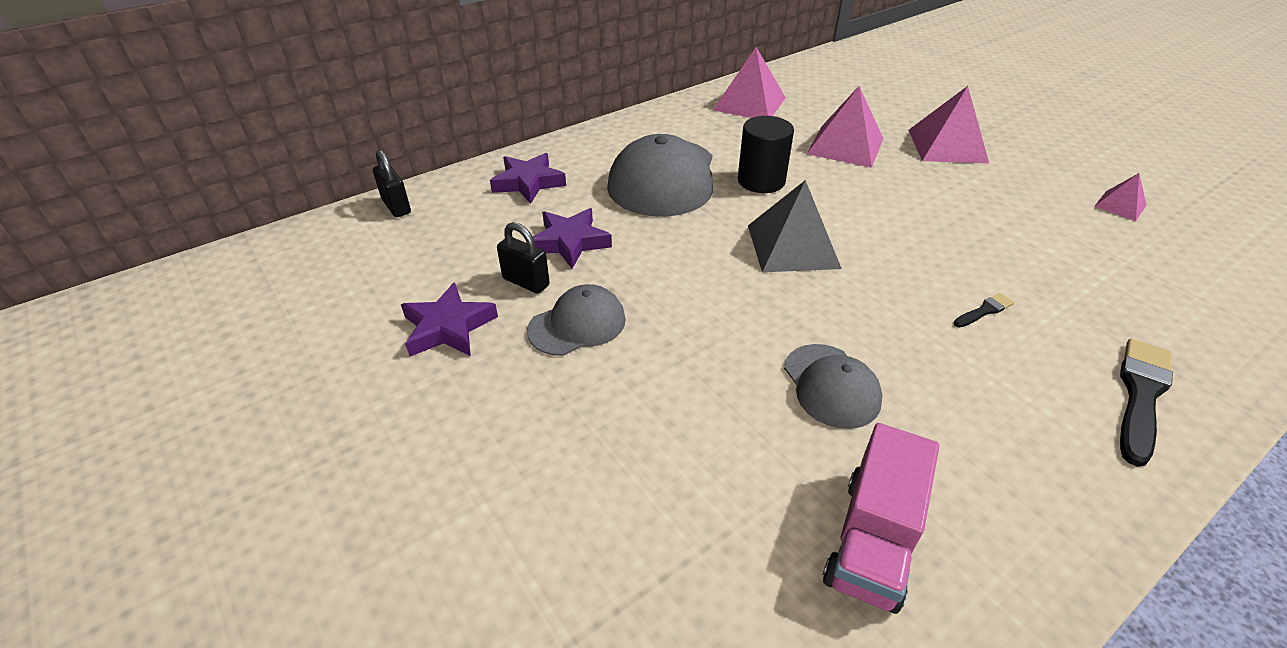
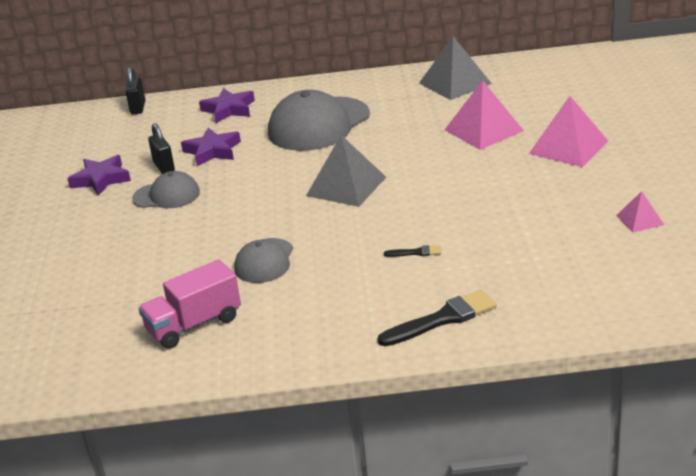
camera: 35 degrees right, 10 degrees down
pink pyramid [713,47,786,118] -> grey pyramid [419,36,492,100]
black cylinder [738,116,794,193] -> none

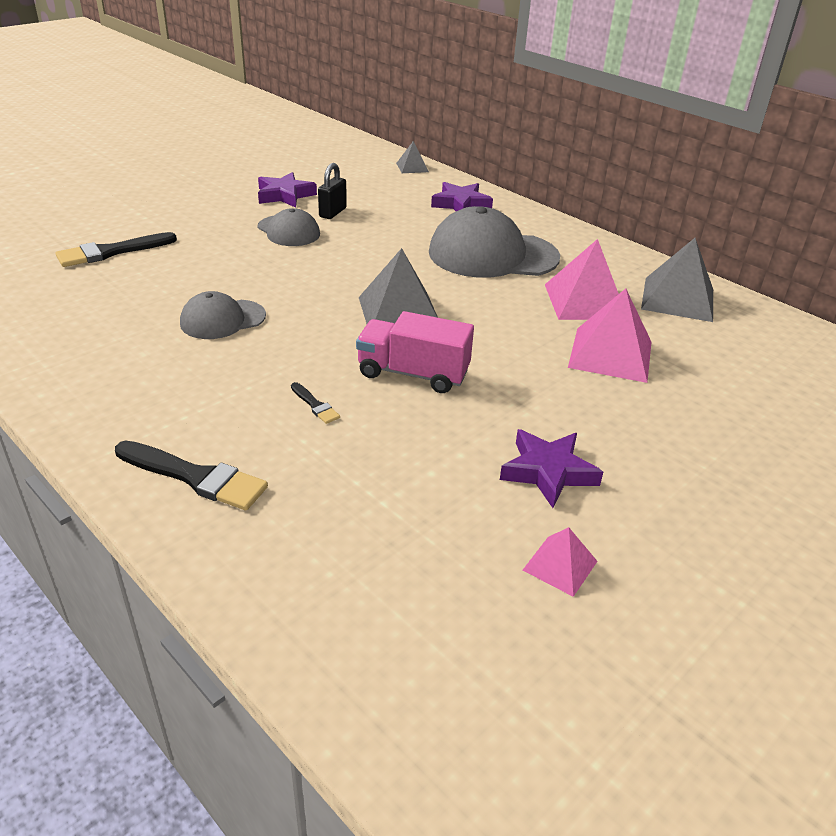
camera: 45 degrees right, 5 degrees up
black padlock [126,67,145,114] -> grey pyramid [396,141,429,173]
pink truck [138,259,241,349] -> pink truck moved to [356,311,474,393]
purple star [181,128,241,166] -> purple star moved to [500,429,603,508]
pink pyramid [529,96,608,167] -> pink pyramid moved to [545,239,619,320]
none -> black brush [56,232,177,267]

